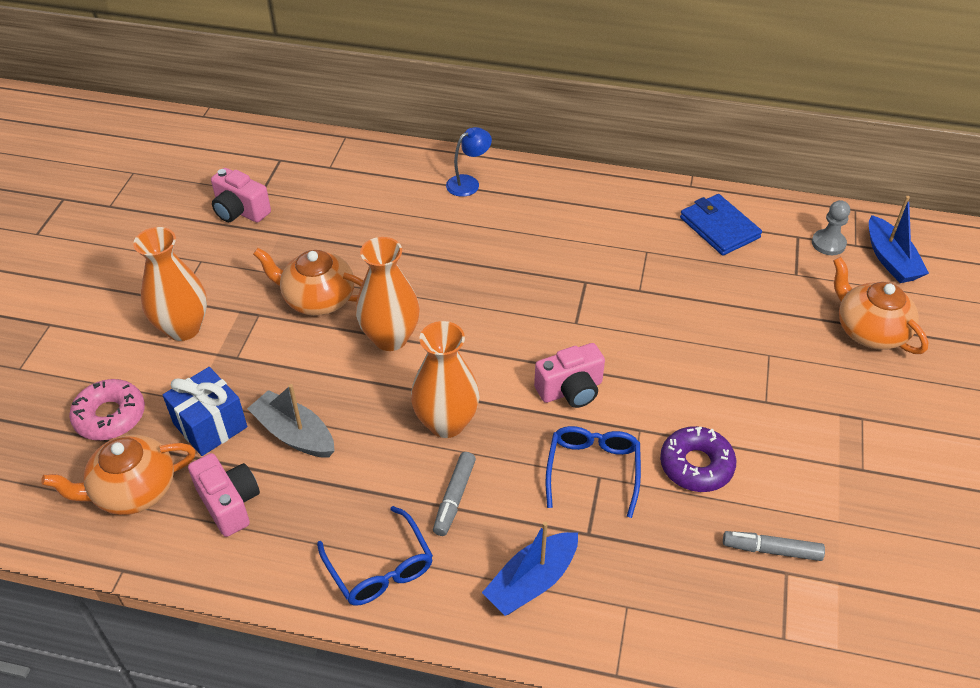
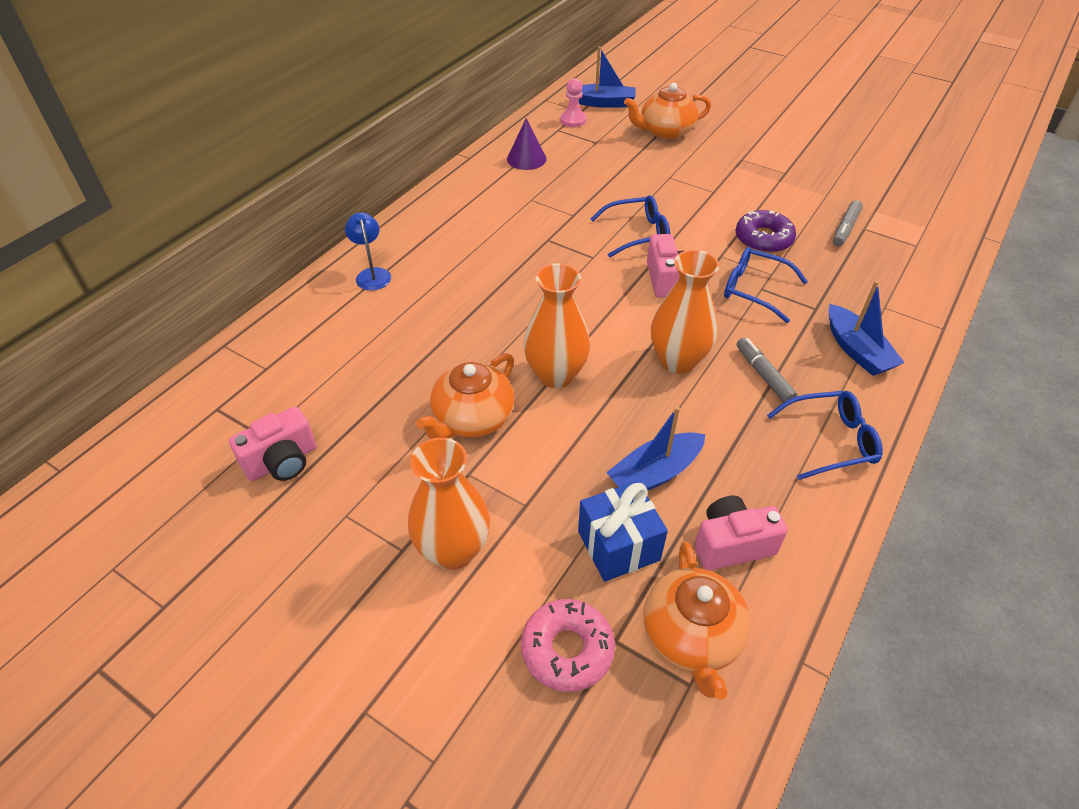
camera: 70 degrees left, 0 degrees up
grey boat [247,384,335,458] -> blue boat [606,406,705,491]
grey marker [433,452,476,536] -> grey marker turned 150 degrees counterclockwise [737,337,797,403]
blue wallet [680,194,762,256] -> purple cone [507,118,547,170]
grey pawn [812,200,850,255] -> pink pawn [560,78,586,127]
none -> blue glasses [591,195,670,258]

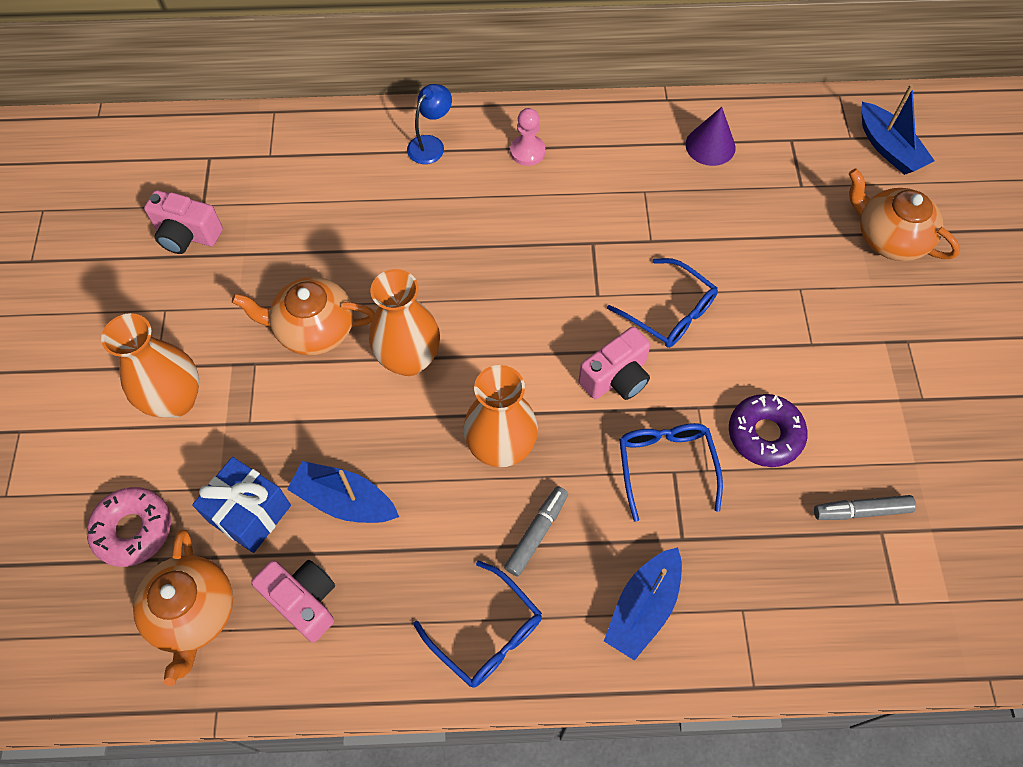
camera: 55 degrees right, 15 degrees up
pink pawn [560,78,586,127] -> pink pawn moved to [510,108,545,166]
orange teapot [644,541,751,700] -> orange teapot turned 60 degrees counterclockwise [133,530,233,686]

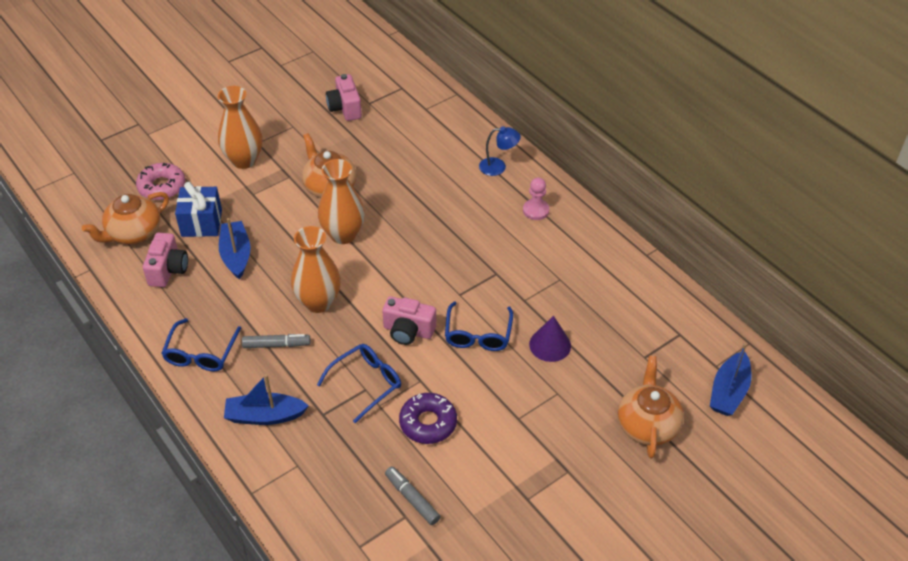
camera: 55 degrees right, 15 degrees down
purple cone [685,107,736,166] -> purple cone moved to [529,316,571,362]

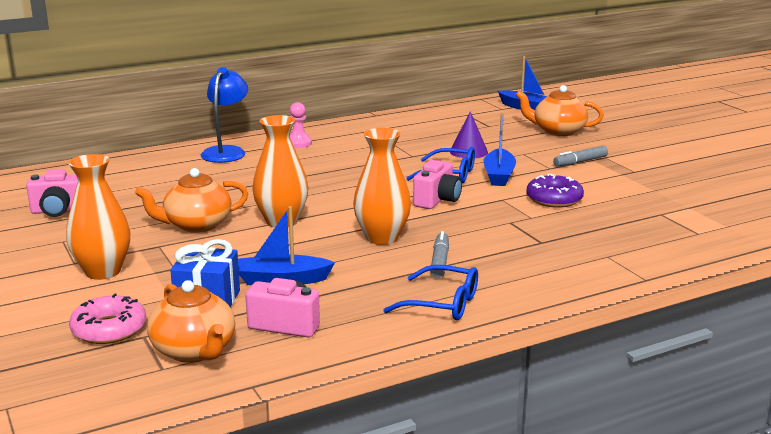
camera: 80 degrees left, 25 degrees down
blue boat [224,374,309,425] -> blue boat moved to [484,112,516,186]
blue glasses [317,344,401,423] -> none
grey marker [385,466,440,525] -> grey marker moved to [553,146,608,167]
blue lamp [479,126,521,176] -> blue lamp [201,67,248,163], size x1.54

